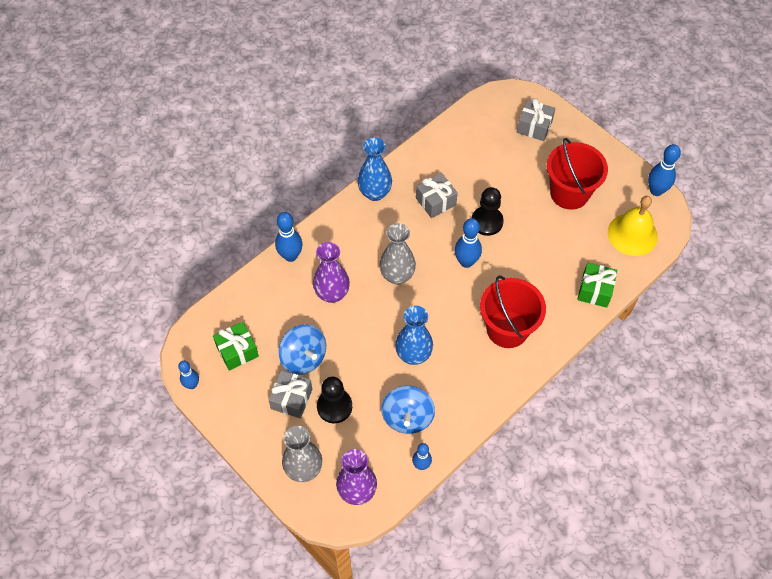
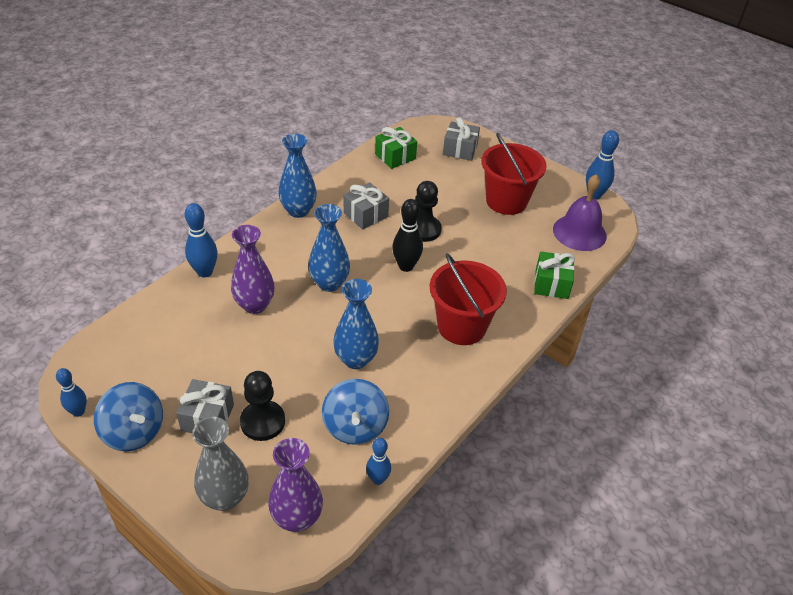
camera: 10 degrees left, 15 degrees down
green gift [213,322,259,371] -> green gift moved to [375,127,417,169]
blue spinning top [279,324,326,375] -> blue spinning top moved to [94,382,163,451]
grey vase [379,223,416,285] -> blue vase [308,204,350,292]
blue bowling pin [455,218,482,268] -> black bowling pin [392,199,423,272]
yellow bell [608,196,658,256] -> purple bell [553,174,607,251]

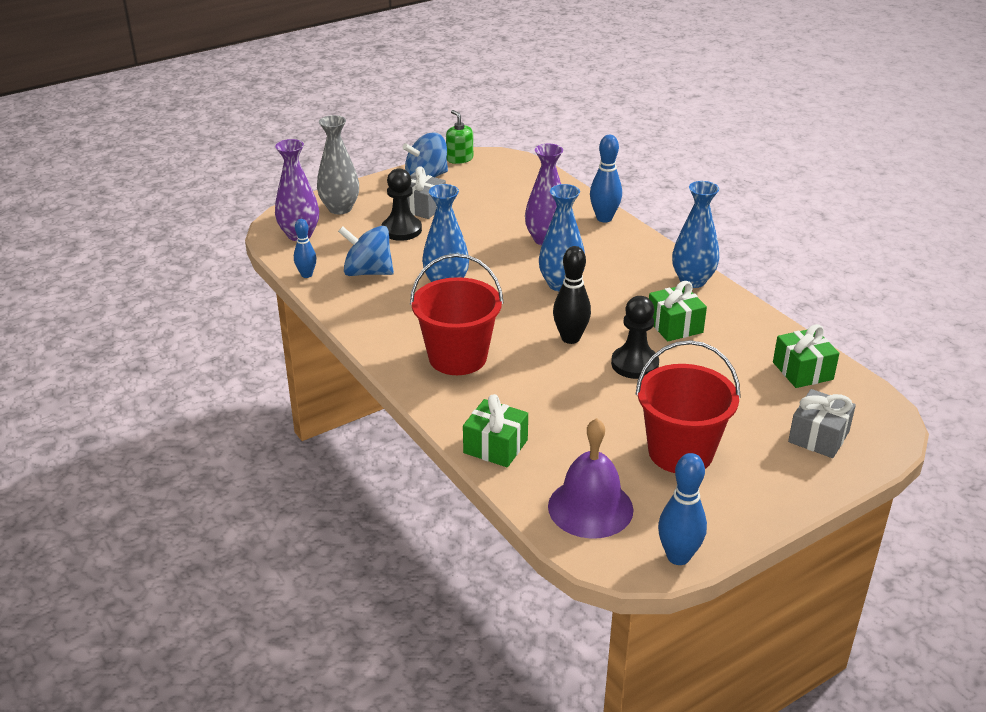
camera: 110 degrees right, 10 degrees down
blue bowling pin [56,368,87,417] -> green soap dispenser [446,110,473,164]
grey gift [344,182,389,229] -> green gift [649,281,707,341]

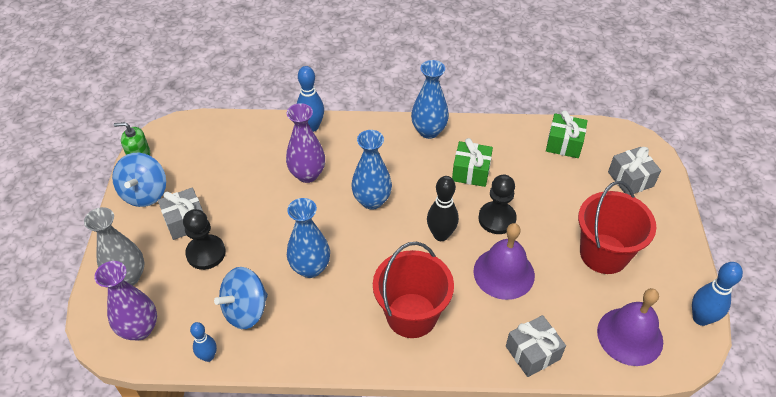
camera: 55 degrees left, 15 degrees up
green gift [463,394,528,467] -> grey gift [506,315,566,377]
none -> purple bell [473,223,535,300]

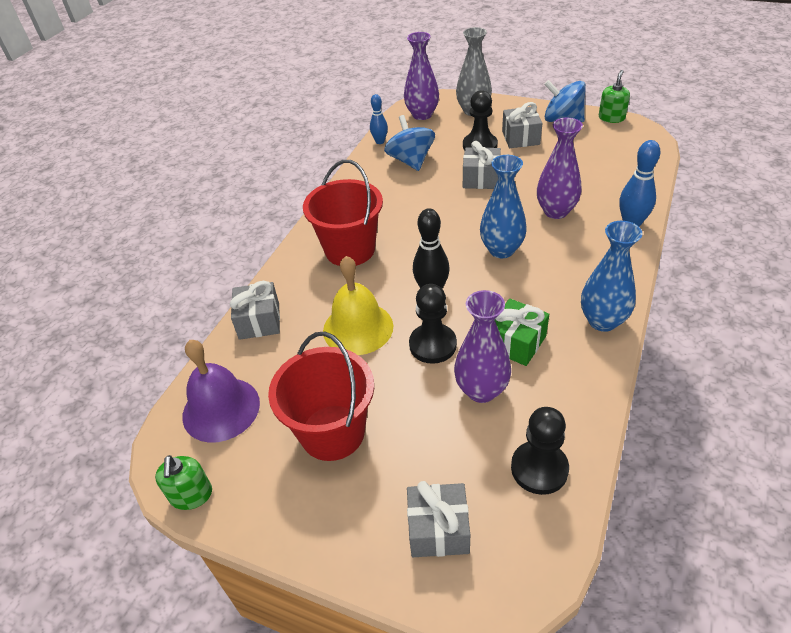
camera: 115 degrees right, 5 degrees down
blue vase [287,198,330,278] -> none
purple bell [473,223,535,300] -> yellow bell [323,256,393,355]
green gift [546,110,588,158] -> black pawn [511,407,569,495]
blue bowling pin [692,262,743,326] -> green soap dispenser [155,455,212,510]
none -> purple vase [454,290,511,403]
none -> grey gift [463,141,501,189]

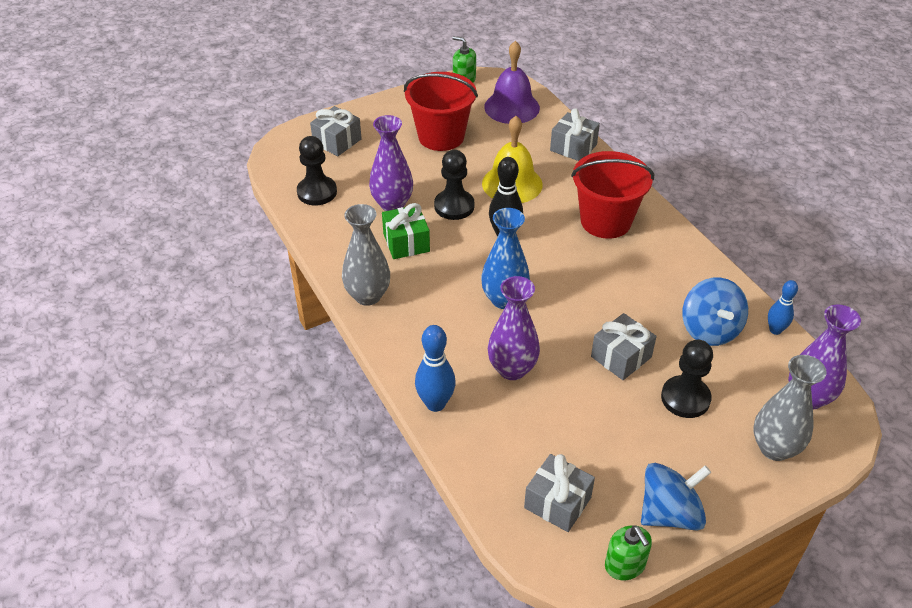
camera: 125 degrees right, 0 degrees up
blue spinning top [384,115,435,171] -> blue spinning top turned 60 degrees clockwise [682,277,748,346]
grey gift [502,102,542,148] -> grey gift moved to [524,454,595,532]
blue vase [581,221,643,332] -> grey vase [342,204,390,306]

